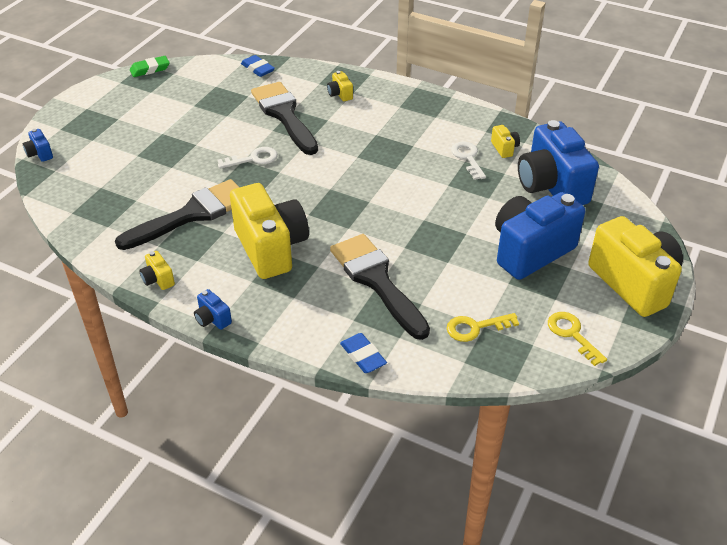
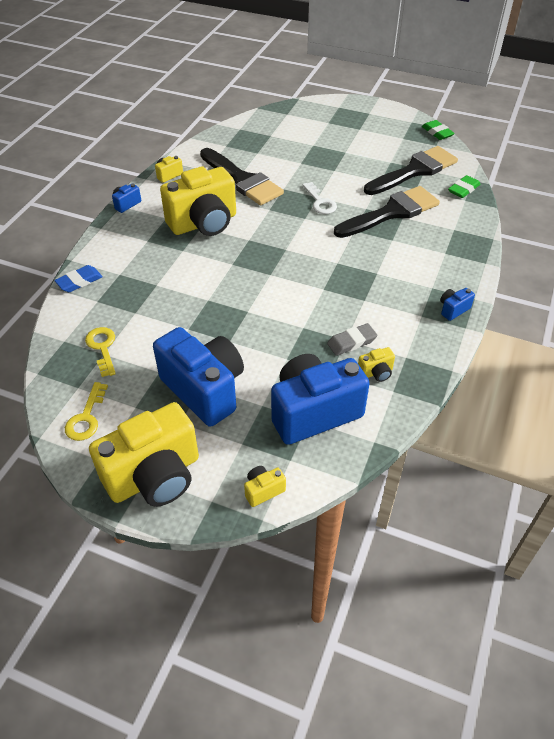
camera: 85 degrees right, 5 degrees up
blue camera [23,129,53,162] -> blue camera moved to [441,288,475,321]
blue eraser [241,55,275,77] -> green eraser [448,175,480,198]
yellow camera [327,71,353,101] -> yellow camera moved to [244,466,286,507]
black brush [330,234,430,340] -> black brush moved to [364,146,458,195]
white key [451,142,486,180] -> grey eraser [327,323,377,356]
yellow key [548,312,607,366] -> yellow key turned 135 degrees clockwise [65,382,108,441]

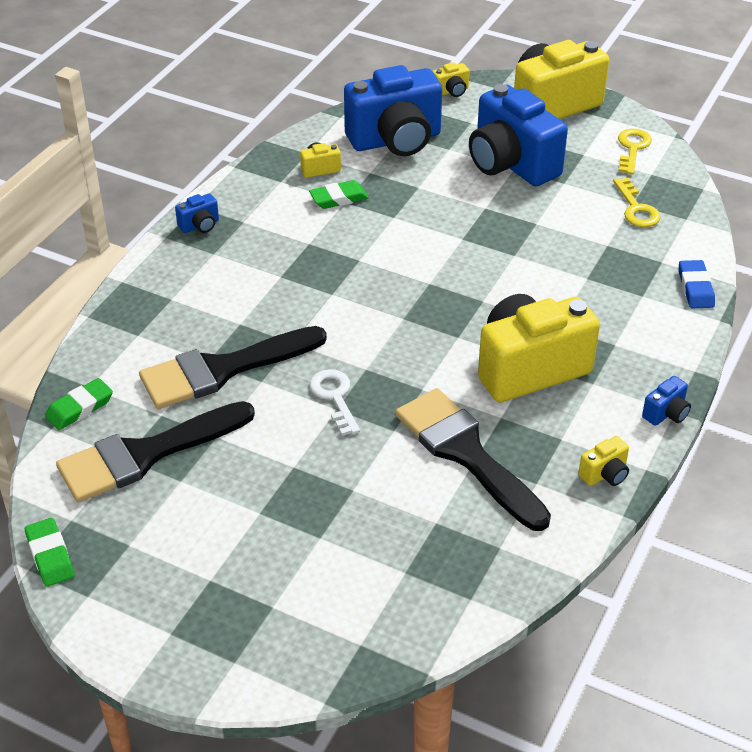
camera: 175 degrees left, 5 degrees down
blue eraser [54,265,103,292] -> blue eraser turned 60 degrees counterclockwise [679,260,715,308]
grey eraser [327,323,377,356] -> green eraser [309,180,369,209]

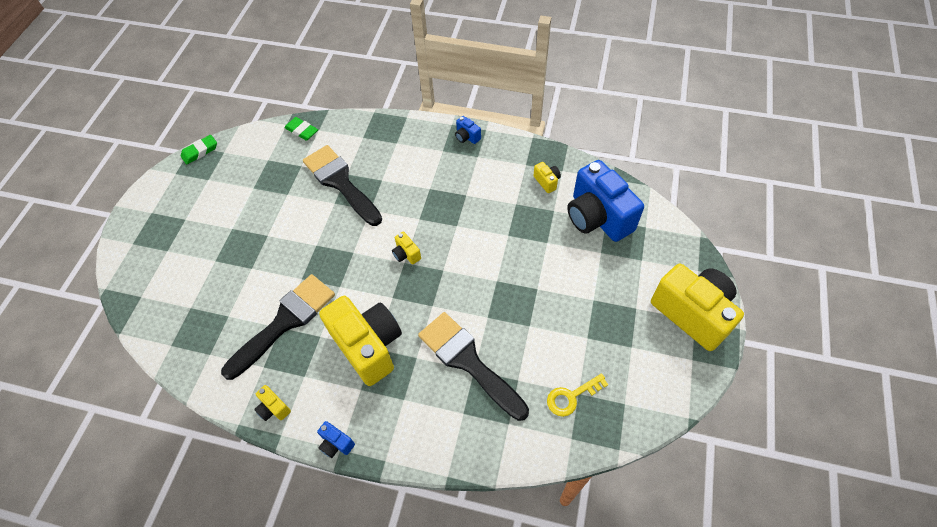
camera: 80 degrees right, 15 degrees up
black brush [56,401,255,502] -> black brush moved to [418,312,529,421]
green eraser [309,180,369,209] -> none
white key [310,369,360,436] -> none
yellow camera [432,62,469,97] -> yellow camera moved to [392,232,421,264]
blue camera [469,84,568,187] -> none
yellow key [618,129,652,174] -> none
blue eraser [679,260,715,308] -> none

